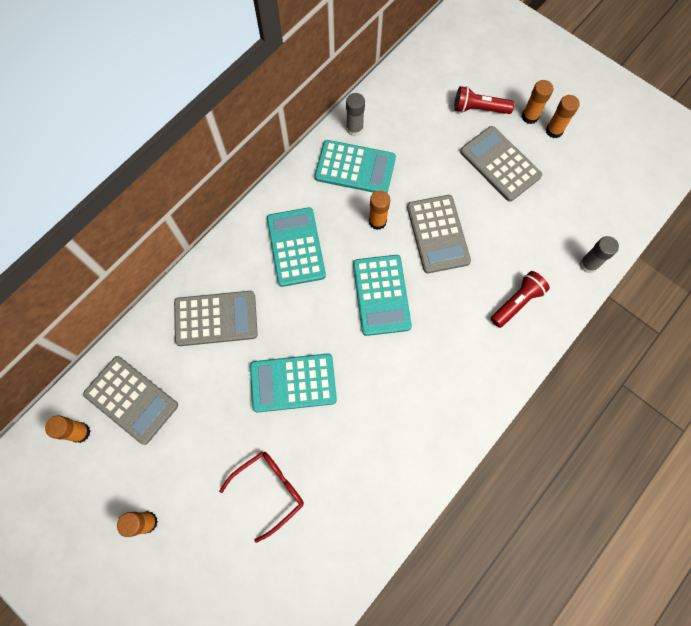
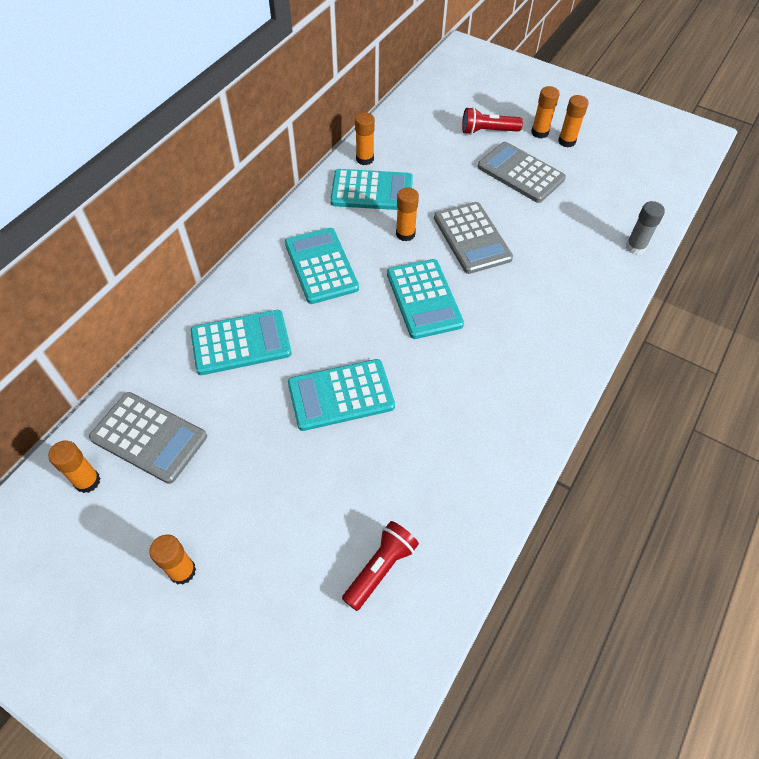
camera: 10 degrees left, 15 degrees down
grey calculator [174,291,258,346] -> turquoise calculator [190,310,292,375]
red glasses [219,451,304,543] -> none
grey glue stick [346,93,365,137] -> orange glue stick [355,112,375,165]
red flashlight [491,271,550,328] -> red flashlight moved to [342,521,419,611]

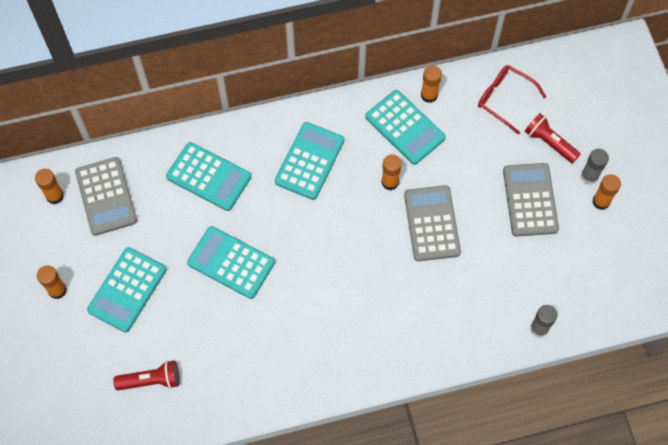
camera: 45 degrees right, 10 degrees up
turquoise calculator [387,259,464,339] -> turquoise calculator moved to [87,247,166,333]
grey calculator [434,202,513,274] -> grey calculator turned 150 degrees clockwise [404,185,461,261]
orange glue stick [531,86,560,139] -> grey glue stick [581,149,609,185]
none -> red glasses [478,65,546,135]

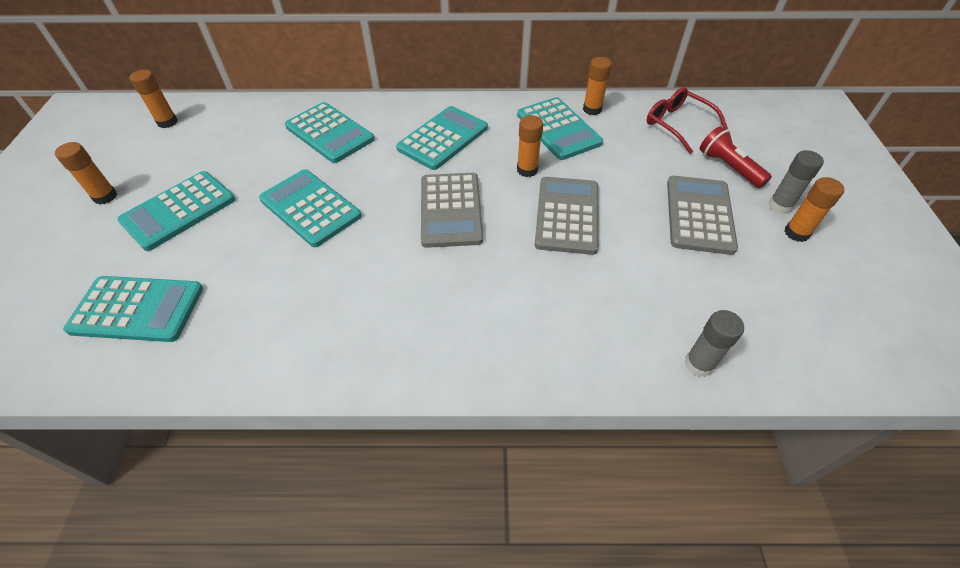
camera: 15 degrees right, 15 degrees down
grey calculator [75,157,137,236] -> grey calculator moved to [421,173,483,248]
red flashlight [114,361,180,390] -> turquoise calculator [63,276,203,342]

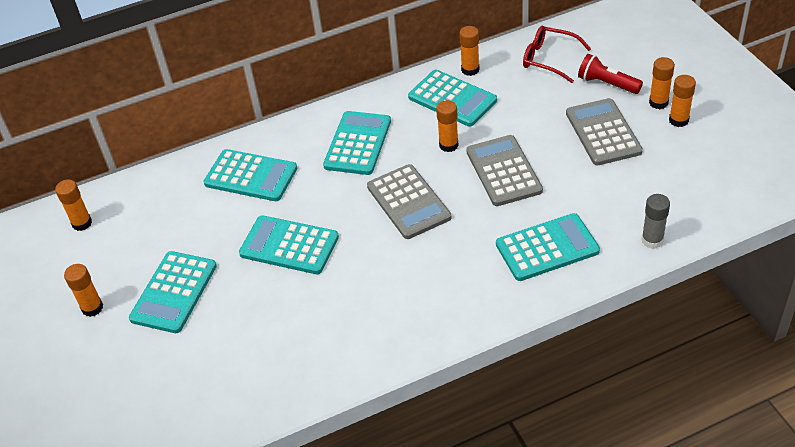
camera: 20 degrees left, 5 degrees down
turquoise calculator [63,276,203,342] -> turquoise calculator moved to [496,213,600,281]
grey glue stick [768,150,824,214] -> orange glue stick [649,57,675,109]

